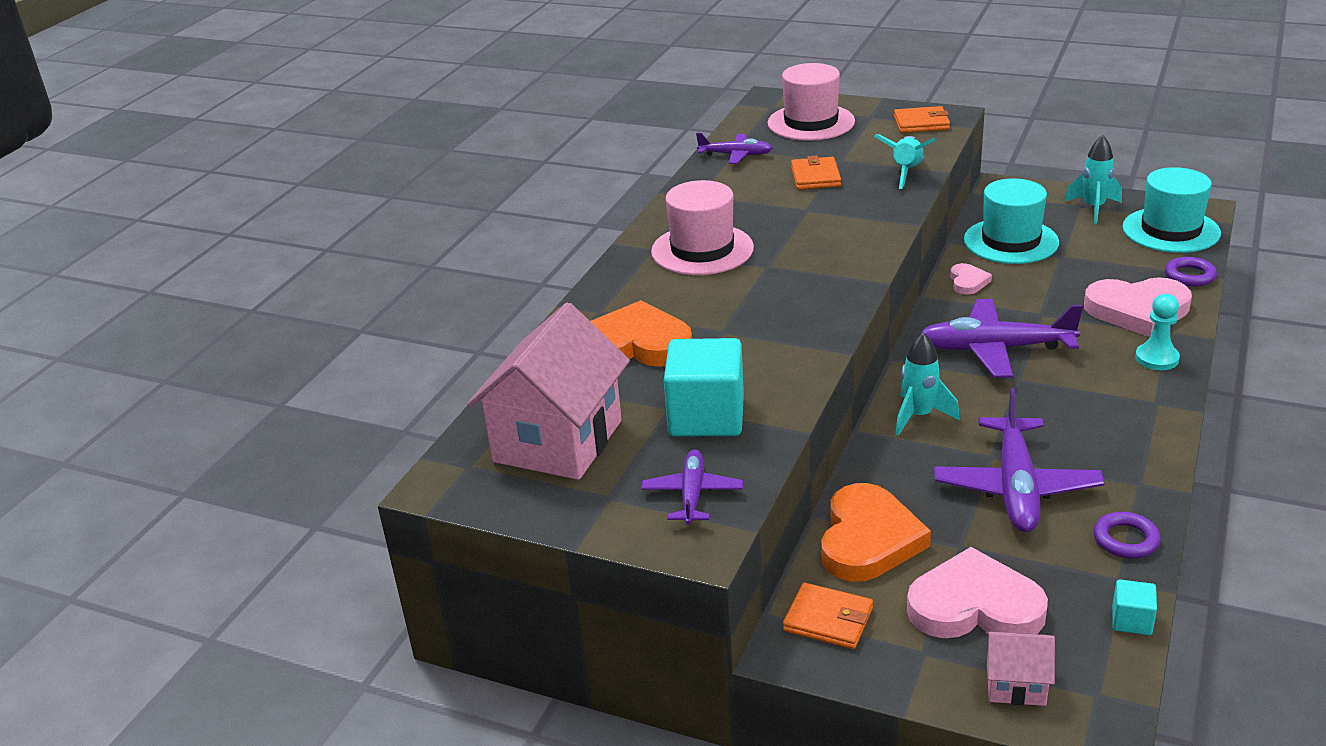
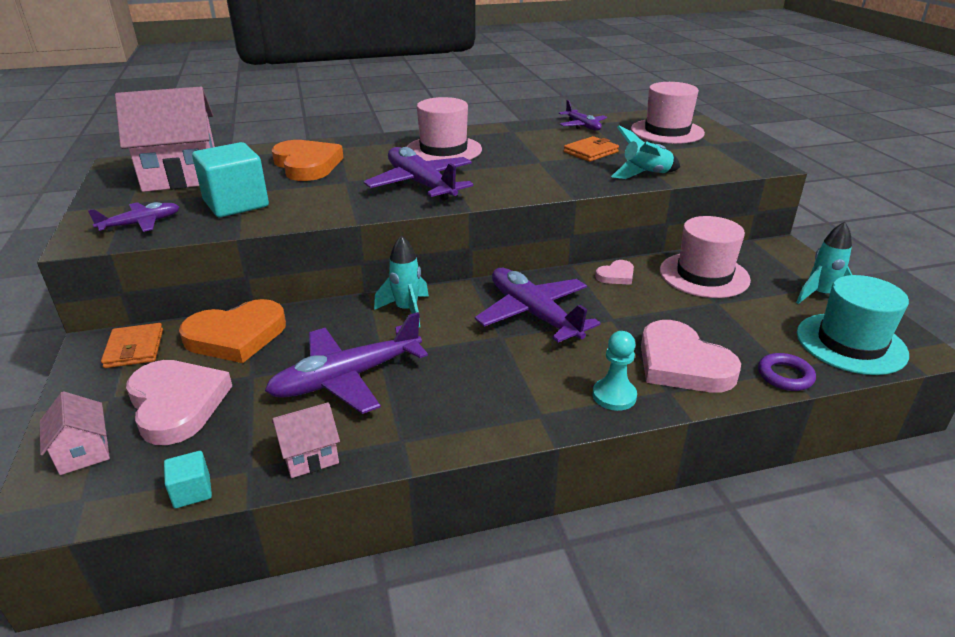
camera: 50 degrees right, 0 degrees up
orange wallet [894,106,950,133] -> none
turquoise hat [964,178,1059,264] -> pink hat [660,216,751,298]
purple ring [1093,512,1161,558] -> pink house [272,402,340,478]
none -> purple plane [364,147,473,200]

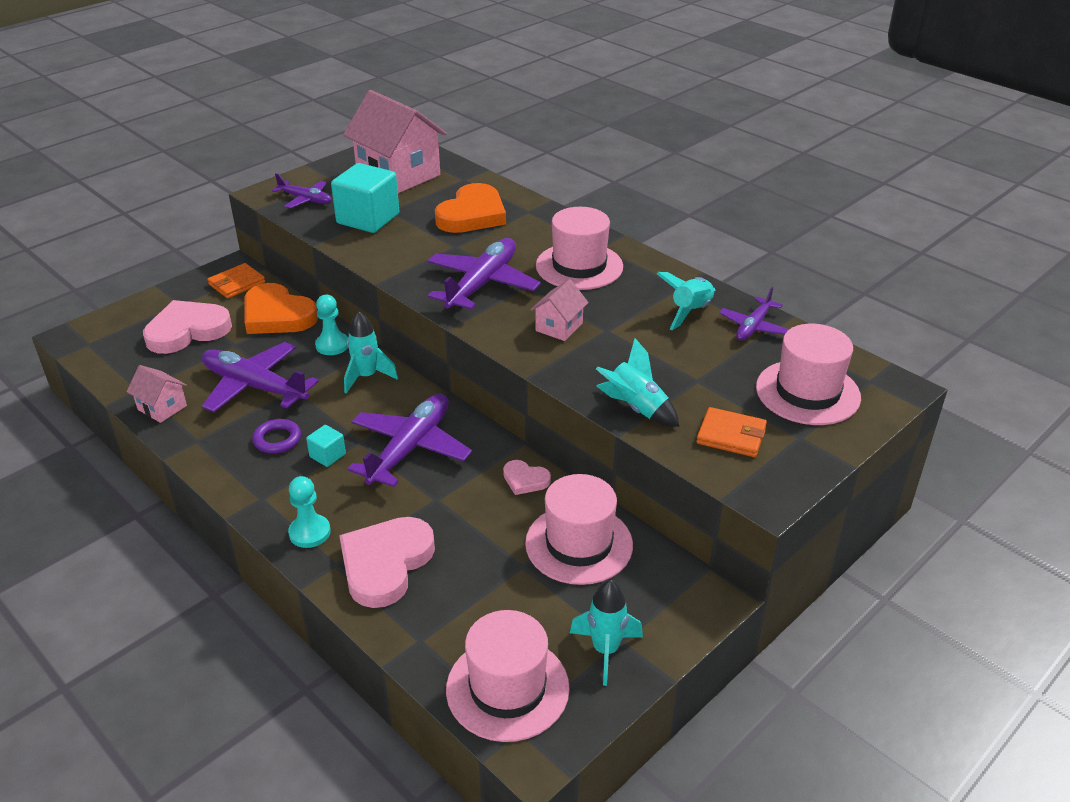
camera: 60 degrees right, 5 degrees up
pink house [40,391,110,475] -> pink house moved to [530,279,589,341]
pink heart [126,360,232,445] -> pink heart turned 150 degrees counterclockwise [143,300,232,354]
turquoise cube [164,451,212,508] -> turquoise cube moved to [306,425,346,467]
orange wallet [564,136,619,162] -> orange wallet moved to [696,407,767,457]
purple ring [758,353,816,391] -> purple ring moved to [252,419,301,454]
turquoise hat [797,275,909,375] -> pink hat [446,610,570,742]
none -> turquoise pawn [315,295,348,355]
none -> turquoise rocket [657,272,716,330]

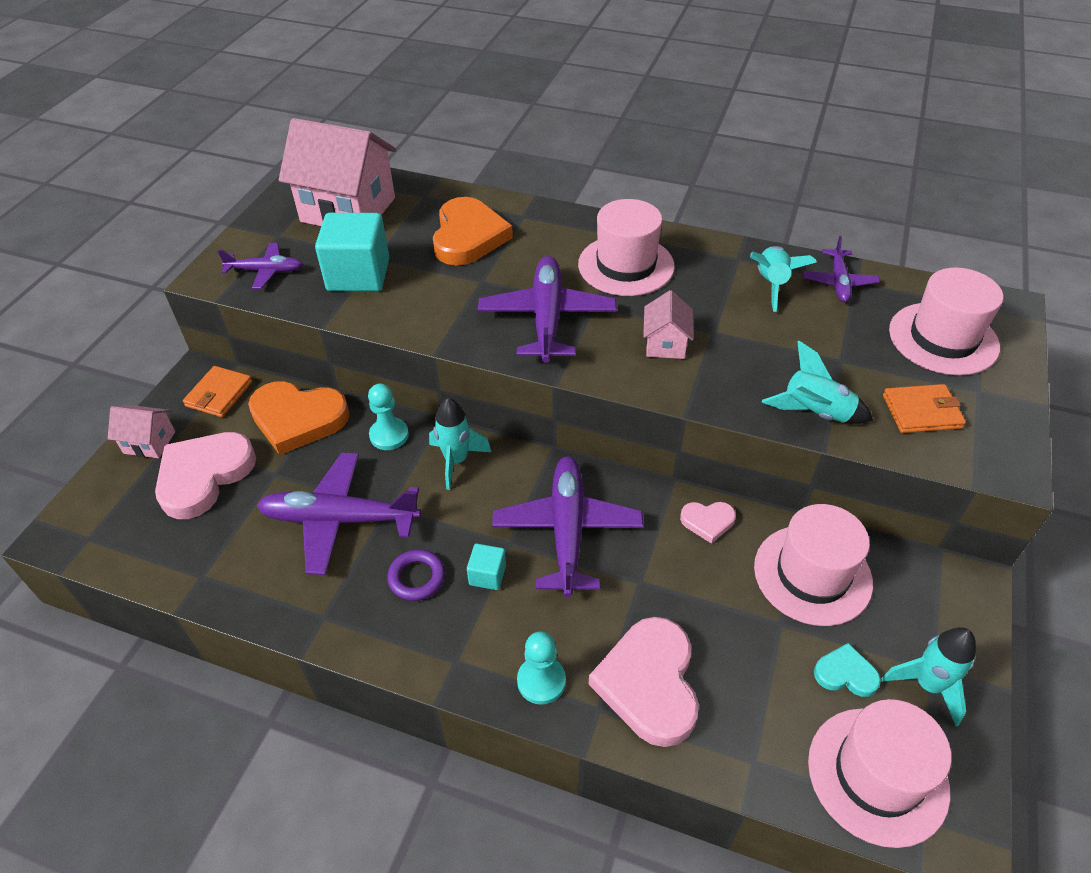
camera: 25 degrees left, 10 degrees up
pink house [127,365,187,423] -> pink house moved to [108,405,175,458]
none -> turquoise heart [814,643,881,697]

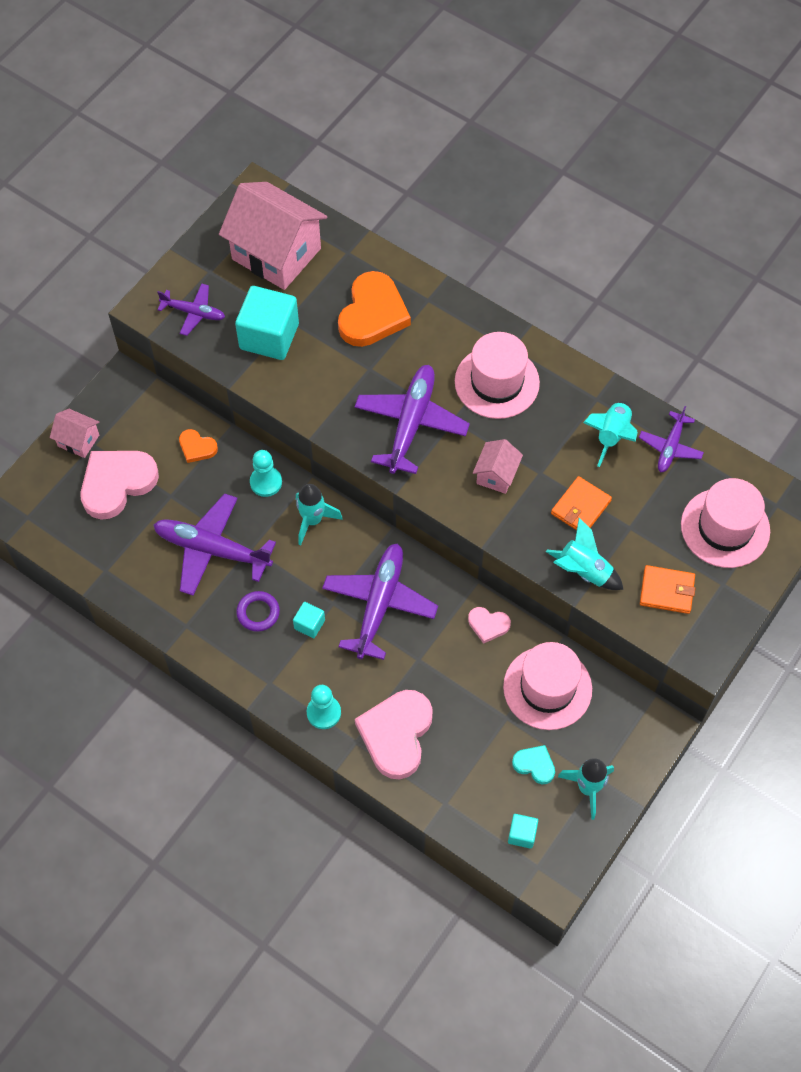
camera: 15 degrees right, 15 degrees up
orange wallet [183,366,253,417] -> orange wallet moved to [551,476,612,530]
orange heart [248,381,350,455] -> orange heart [179,429,218,463], size x0.49
pink hat [808,699,951,848] -> turquoise cube [508,814,538,849]

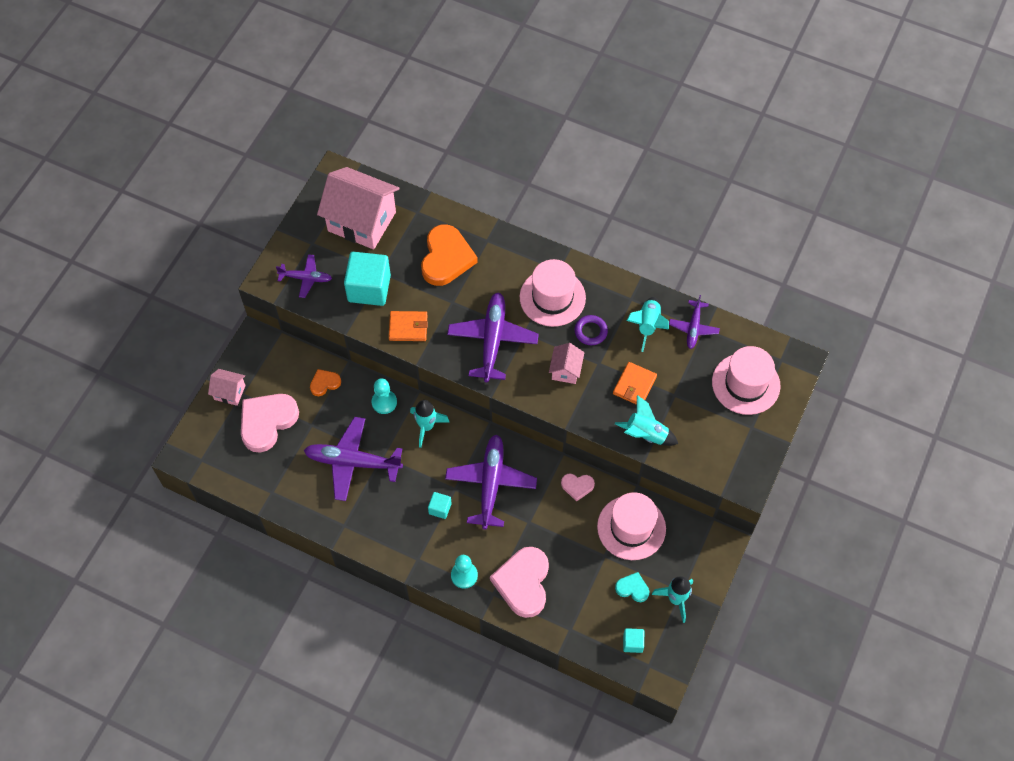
camera: 10 degrees left, 0 degrees up
orange heart [179,429,218,463] -> orange heart turned 135 degrees clockwise [310,369,341,396]
purple ring [236,591,280,632] -> purple ring moved to [574,315,608,345]
orange wallet [640,565,695,614] -> orange wallet moved to [389,311,428,341]

